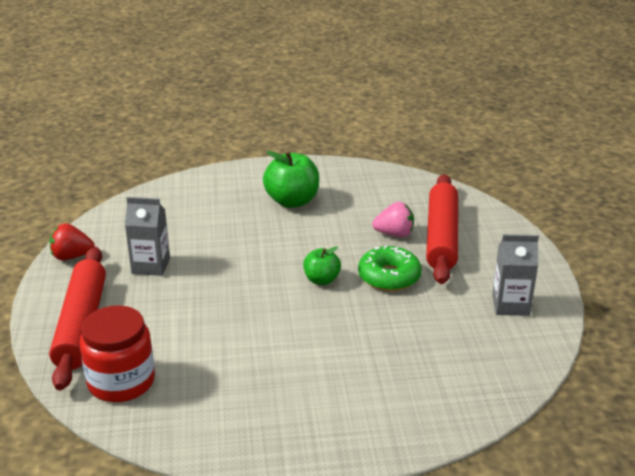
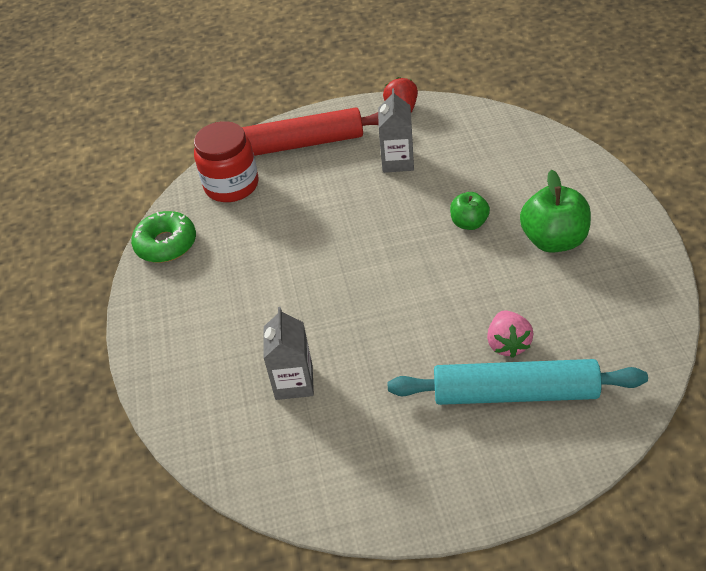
camera: 90 degrees right, 15 degrees up
green apple [303,246,341,285] -> green apple moved to [450,192,490,230]
green donut [358,246,422,291] -> green donut moved to [131,211,196,263]
red rolling pin [426,174,458,284] -> turquoise rolling pin [388,359,648,405]
grey carton [492,234,539,316] -> grey carton moved to [263,307,314,400]

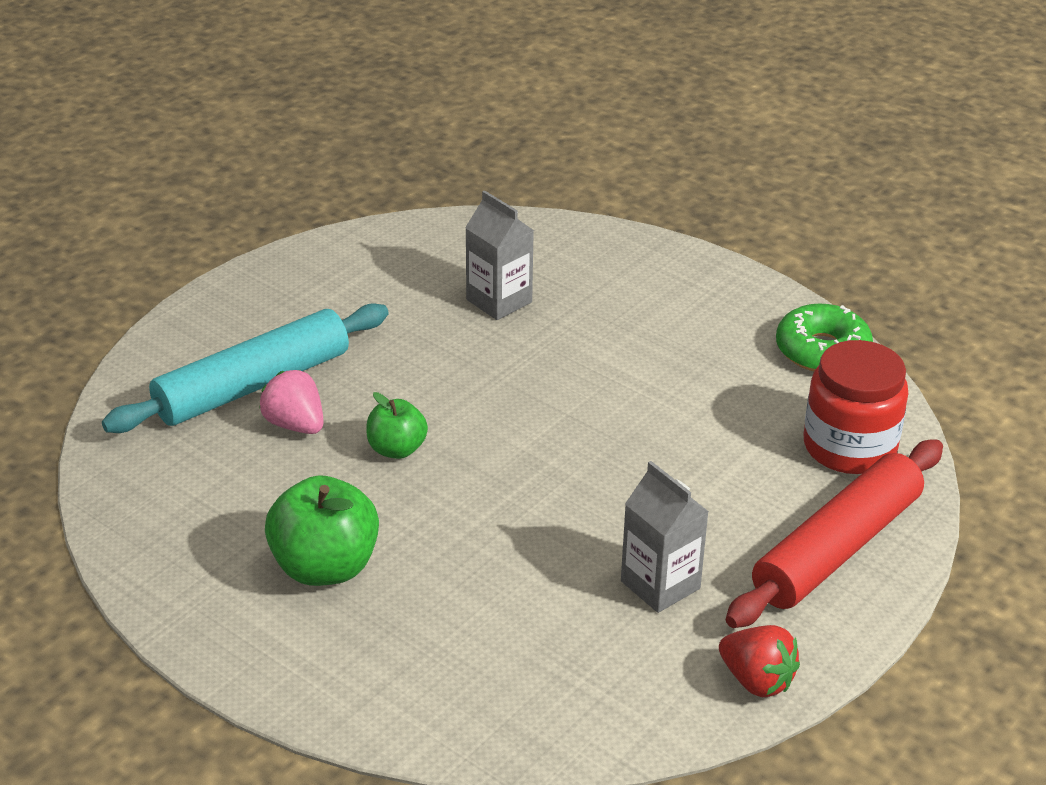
camera: 135 degrees right, 10 degrees down
green apple [450,192,490,230] -> green apple moved to [366,392,428,459]

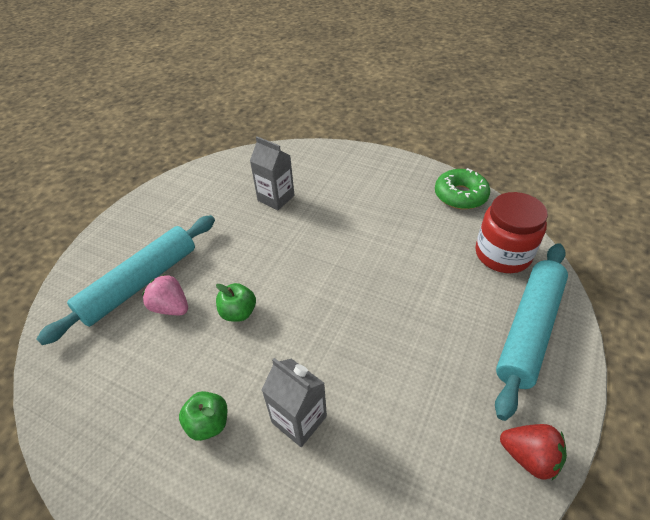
camera: 10 degrees left, 10 degrees up
green apple [265,475,379,586] -> green apple [179,391,228,441], size x0.59
grey carton [621,461,709,613] -> grey carton moved to [262,358,327,447]
red rolling pin [726,439,943,628] -> turquoise rolling pin [495,243,568,421]

